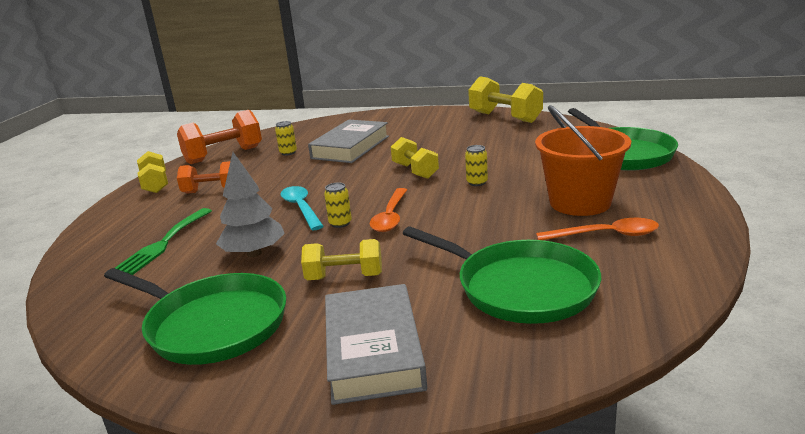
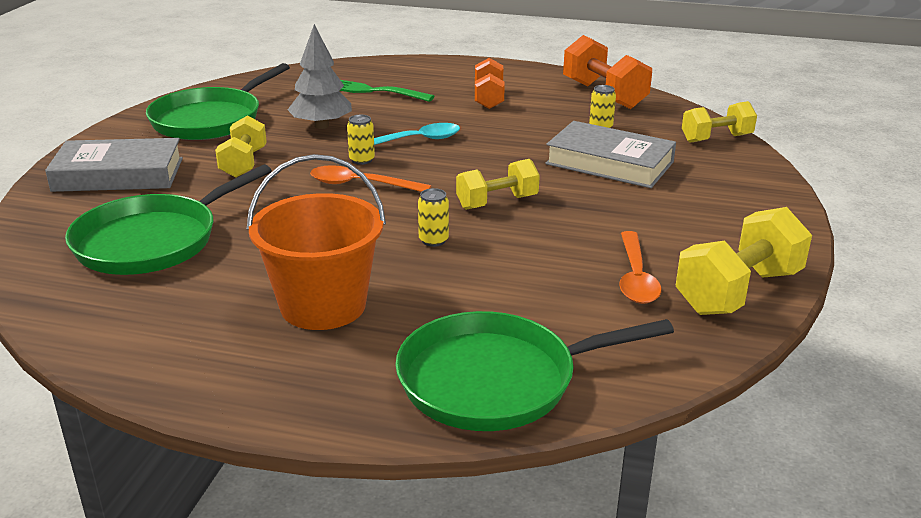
camera: 90 degrees right, 5 degrees up
yellow dumbbell [137,151,168,193] -> yellow dumbbell moved to [682,101,757,143]
orange spoon [536,218,659,240] -> orange spoon moved to [619,231,661,304]

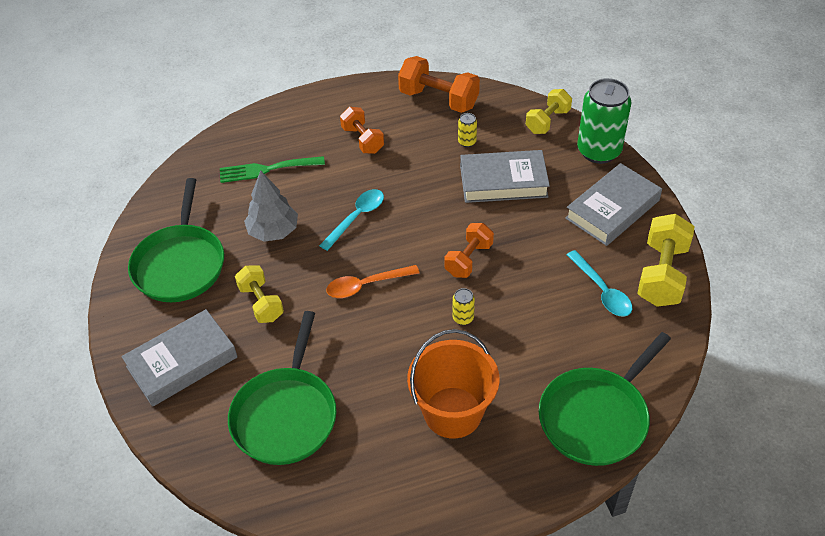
camera: 30 degrees left, 20 degrees up
yellow can [347,115,375,165] -> none
yellow dumbbell [456,159,540,210] -> orange dumbbell [444,223,494,278]
orange spoon [619,231,661,304] -> turquoise spoon [567,250,632,317]
none -> grey book [565,163,662,246]
none -> green can [577,78,632,164]

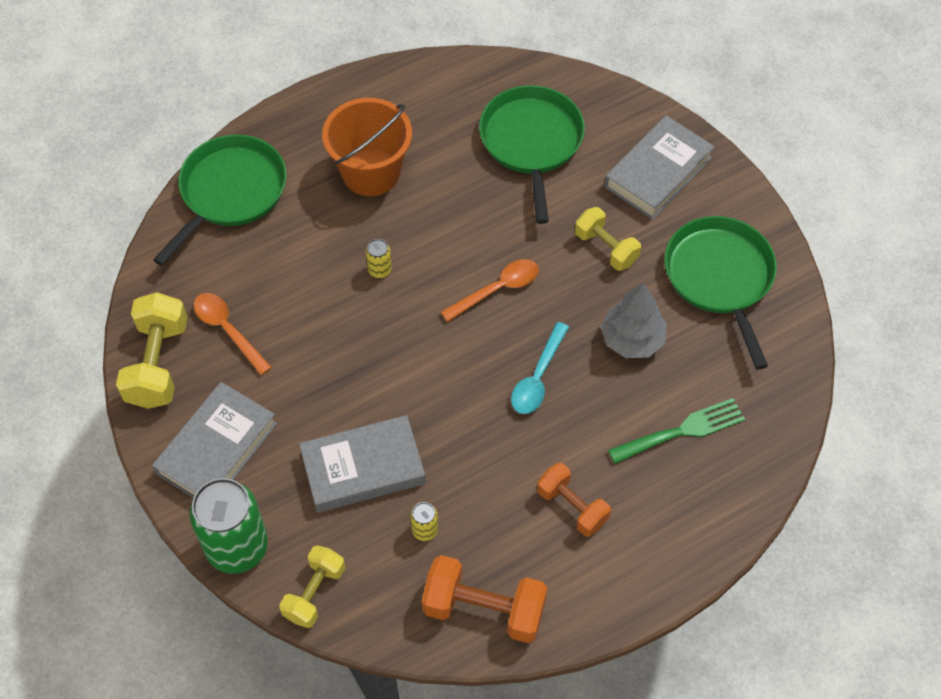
camera: 165 degrees right, 10 degrees up
orange dumbbell [444,223,494,278] -> none
turquoise spoon [567,250,632,317] -> orange spoon [194,293,272,375]

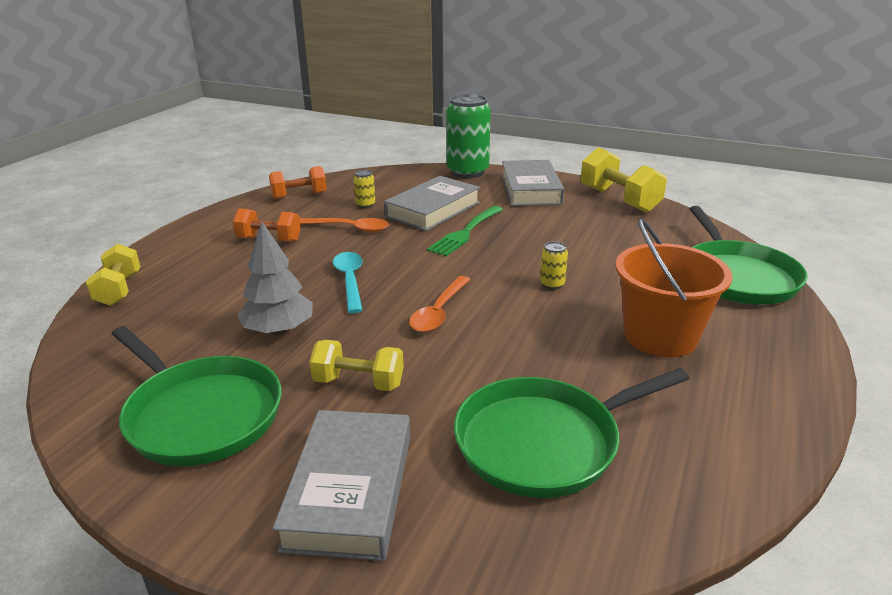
camera: 145 degrees right, 30 degrees down
orange spoon [194,293,272,375] -> orange spoon moved to [300,218,389,232]
yellow dumbbell [279,545,345,628] -> yellow dumbbell moved to [86,244,140,306]
orange dumbbell [422,555,547,643] -> orange dumbbell [269,166,327,199], size x0.65
green pan [479,85,585,224] -> green pan turned 105 degrees clockwise [454,368,690,498]
green fork [608,398,745,464] -> green fork moved to [427,206,503,256]

